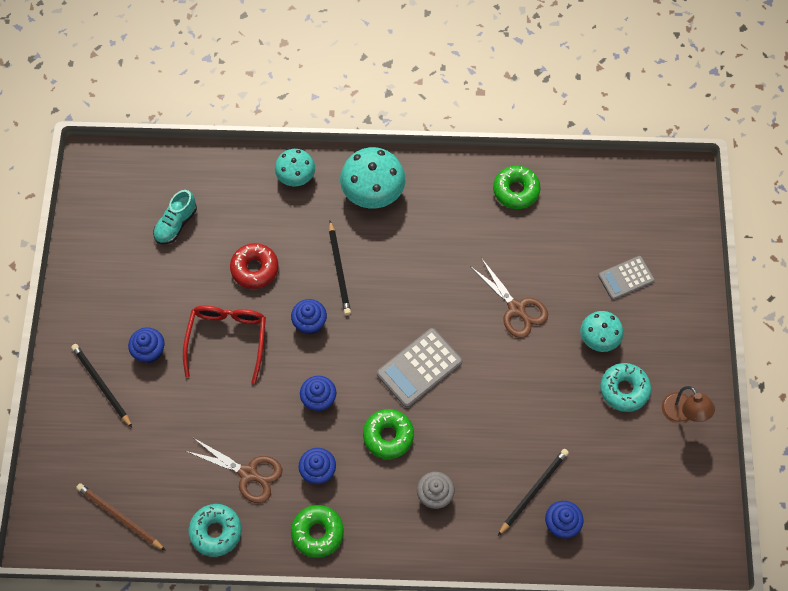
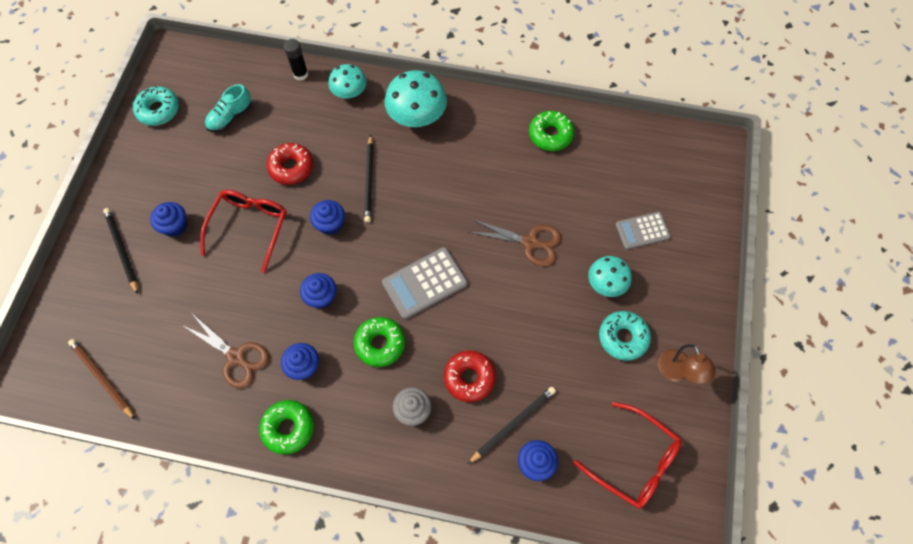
camera: 10 degrees right, 0 degrees up
turquoise donut [188,504,242,557] -> turquoise donut moved to [133,86,179,126]
brown scissors [470,258,548,338] -> brown scissors turned 45 degrees counterclockwise [469,219,561,266]
none -> black glue stick [284,39,308,80]
none -> red donut [444,350,496,402]
none -> red glasses [574,402,682,509]

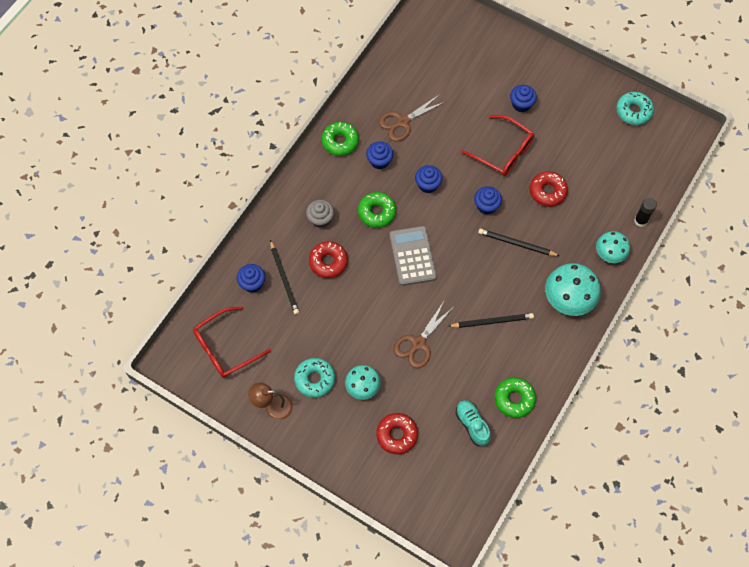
camera: 110 degrees right, 0 degrees up
brown pencil [68,339,135,419] -> none
black pencil [103,208,138,295] -> black pencil moved to [448,313,534,328]
turquoise shoe [205,84,252,133] -> turquoise shoe moved to [455,400,491,446]
grey calculator [616,212,671,249] -> red donut [376,413,418,454]

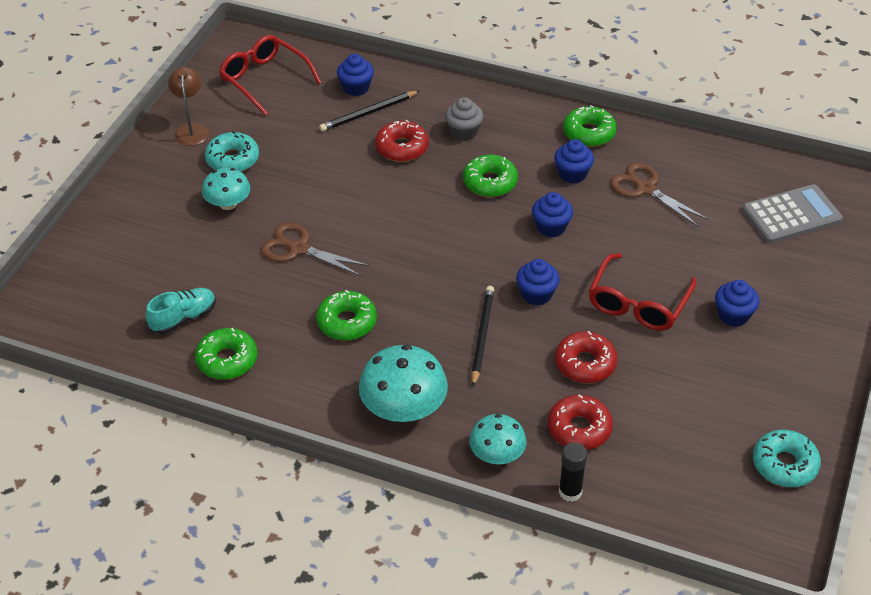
camera: 80 degrees right, 20 degrees down
red donut [376,413,418,454] -> red donut moved to [548,394,613,450]
grey calculator [389,226,437,286] -> grey calculator moved to [742,184,843,243]
black pencil [448,313,534,328] -> green donut [316,290,377,341]

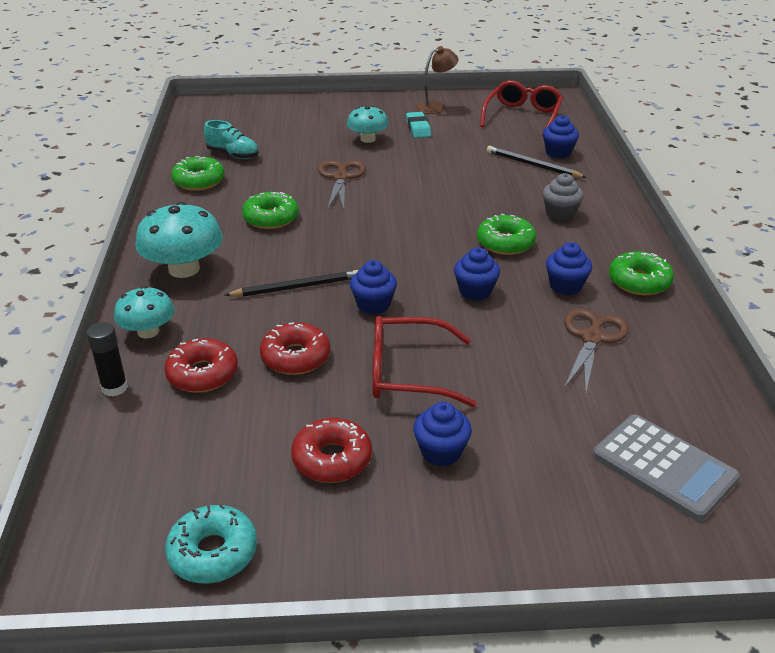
camera: 65 degrees right, 10 degrees down
turquoise donut [205,131,259,172] -> turquoise eraser [406,112,431,138]
red donut [375,120,429,162] -> red donut moved to [291,418,372,483]

